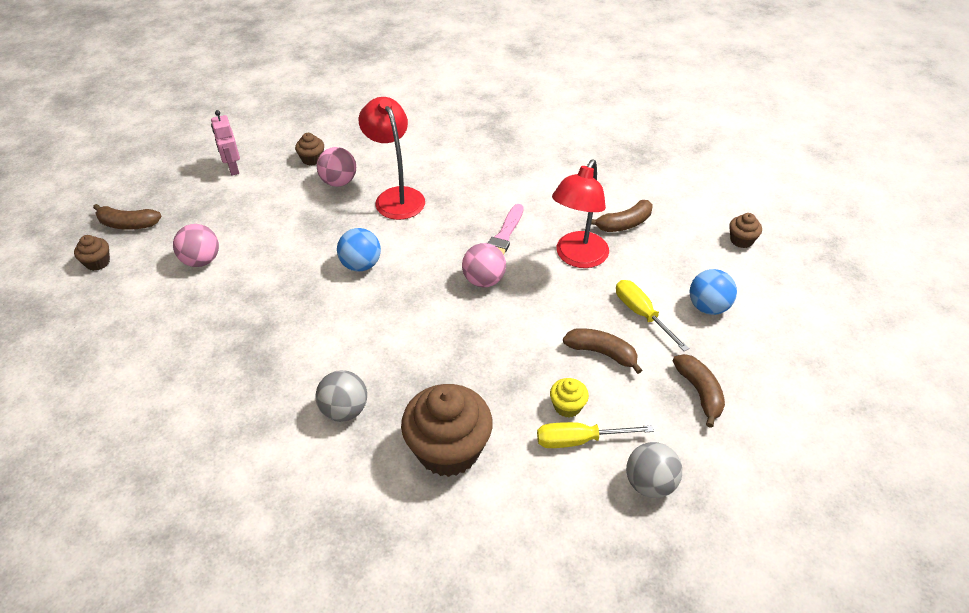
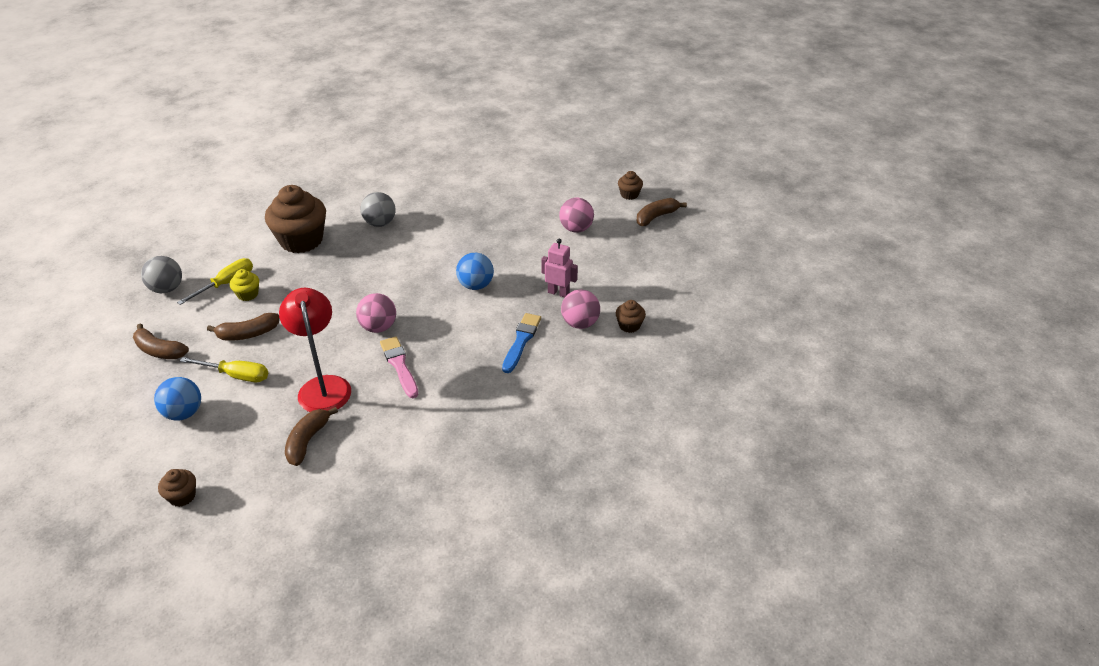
camera: 135 degrees right, 5 degrees down
pink robot [211,110,240,176] -> pink robot moved to [541,239,578,297]
red lamp [359,97,425,220] -> blue brush [502,313,541,373]

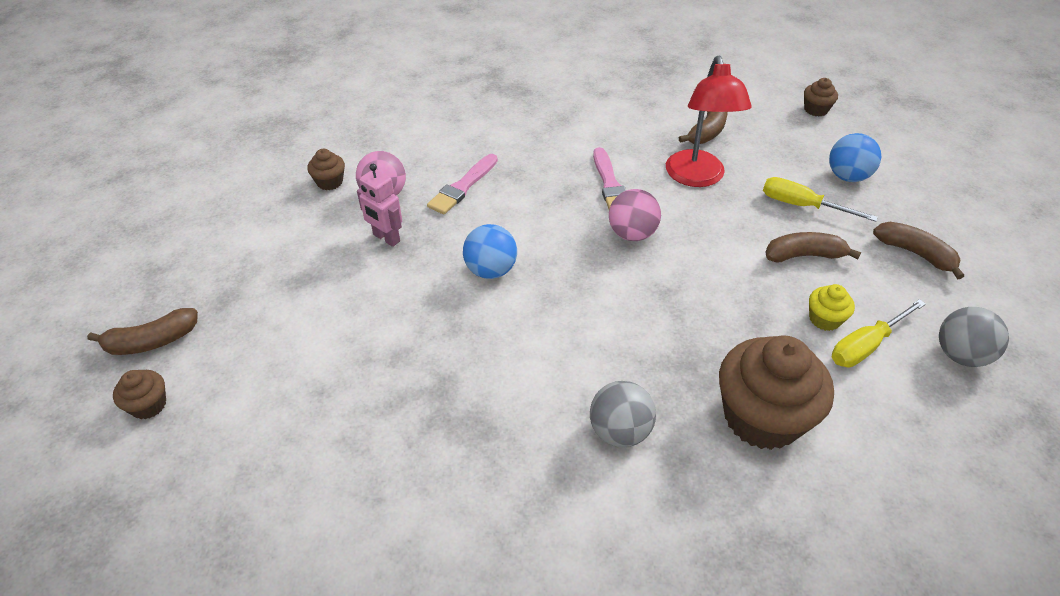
camera: 165 degrees left, 5 degrees up
blue brush [502,313,541,373] -> pink brush [427,154,498,214]
pink ball [559,198,594,233] -> none

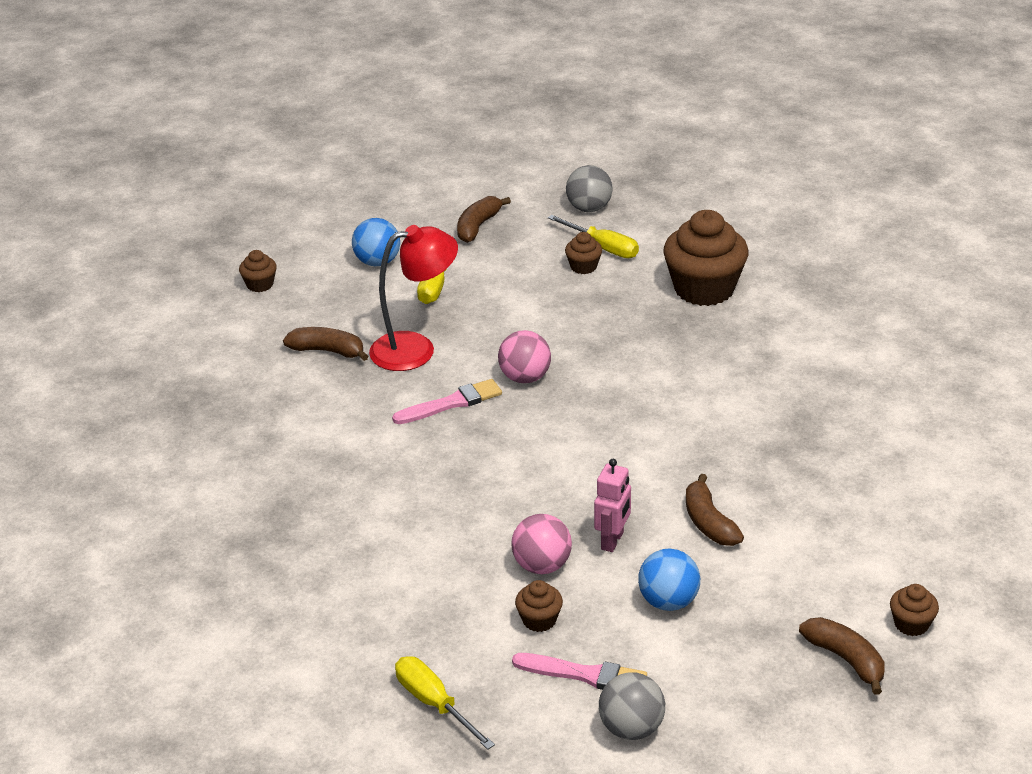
camera: 105 degrees left, 10 degrees down
pink brush [427,154,498,214] -> pink brush moved to [512,653,647,690]
blue ball [463,224,517,279] -> blue ball moved to [638,549,700,611]
grey ball [590,381,656,447] -> grey ball moved to [599,672,665,740]
brown banana [765,232,861,263] -> brown banana moved to [686,474,744,546]
yellow cupcake [809,284,855,331] -> brown cupcake [565,232,602,274]
none -> yellow screwdriver [395,656,495,750]

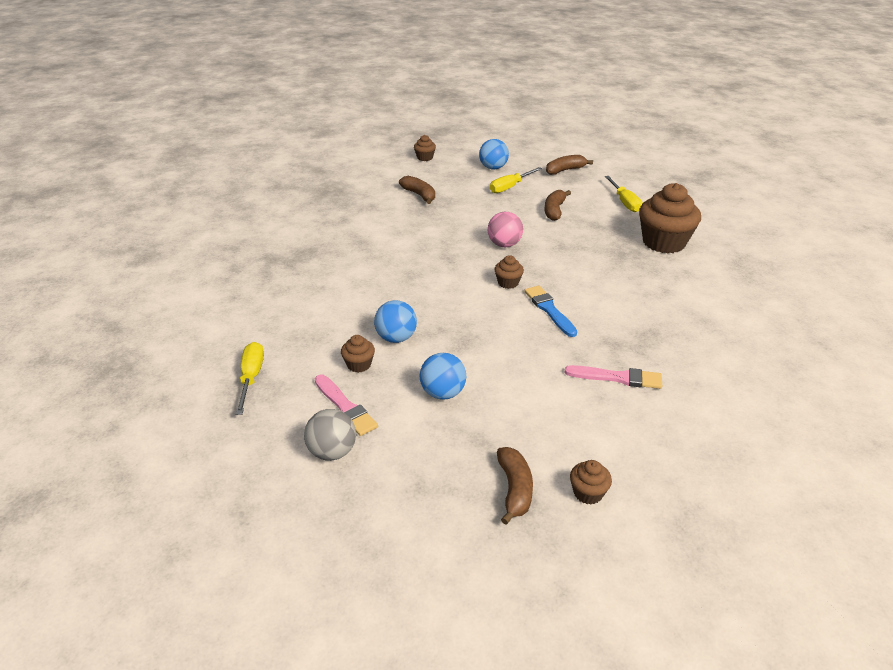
camera: 35 degrees right, 0 degrees up
red lamp [369,225,458,371] -> none
pink brush [392,379,502,424] -> pink brush moved to [564,365,662,389]
pink ball [511,514,572,574] -> blue ball [374,300,417,343]
brown cupcake [565,232,602,274] -> brown cupcake moved to [494,255,524,289]
grey ball [566,165,613,212] -> none
pink robot [594,459,631,552] -> none
brown banana [686,474,744,546] -> brown banana moved to [544,190,571,221]
none -> blue brush [524,286,577,337]

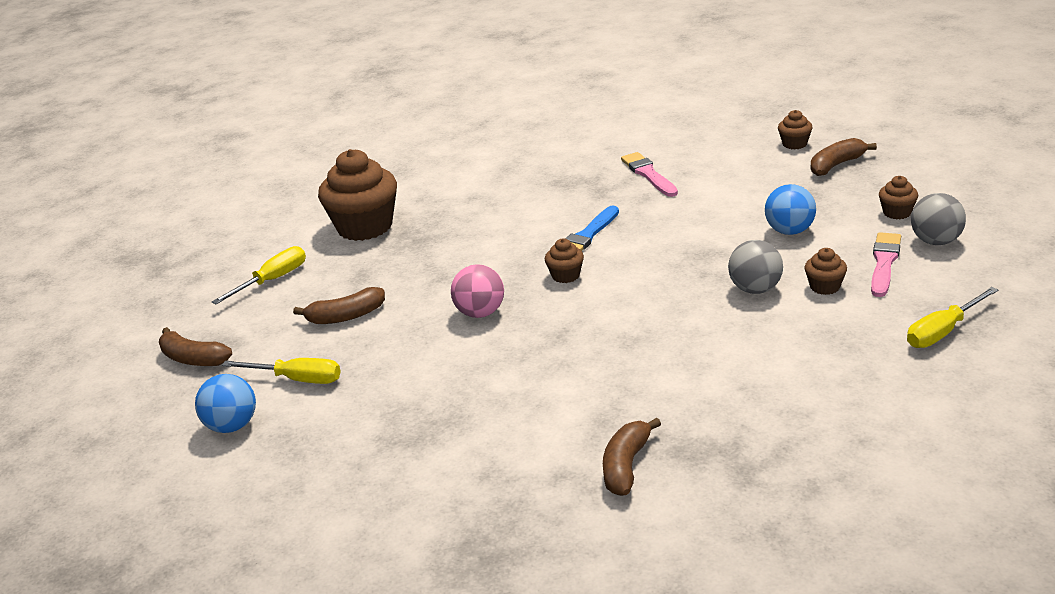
camera: 120 degrees left, 5 degrees down
blue ball [374,300,417,343] -> grey ball [728,240,783,294]
brown banana [399,176,435,204] -> brown banana moved to [603,418,661,496]
brown cupcake [414,135,436,161] -> brown cupcake moved to [879,176,918,219]

